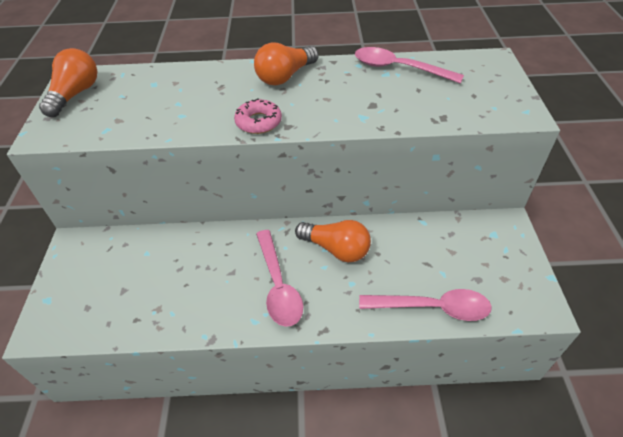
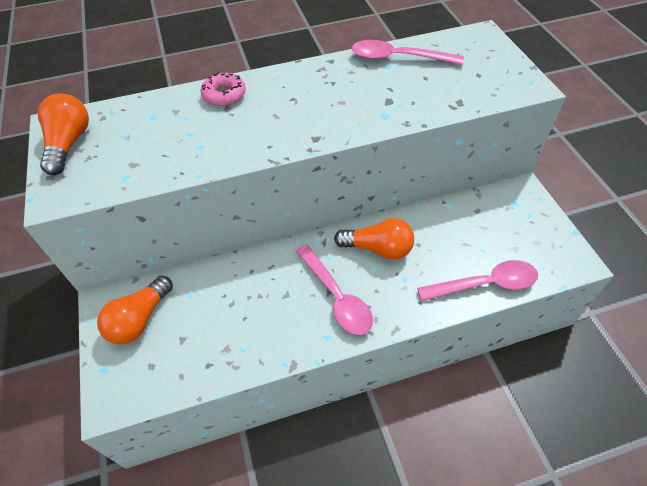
camera: 15 degrees left, 5 degrees up
pink donut [234,98,282,134] -> pink donut moved to [200,72,246,106]
orange light bulb [254,43,318,85] -> orange light bulb moved to [97,276,173,344]

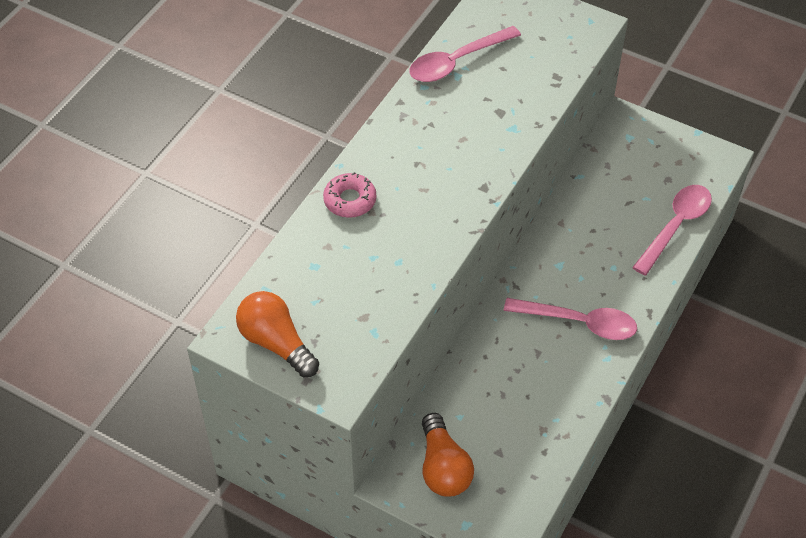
camera: 45 degrees left, 0 degrees up
orange light bulb [334,218,414,260] -> none

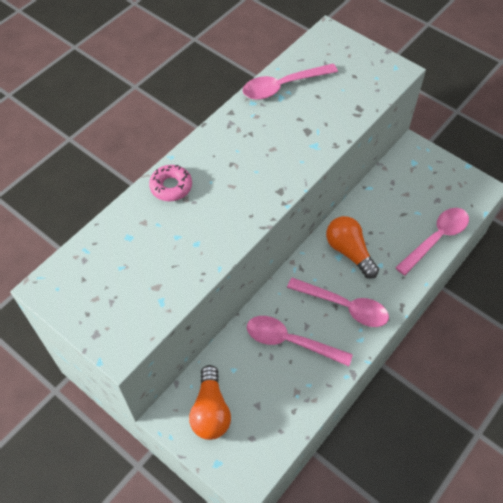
camera: 10 degrees right, 5 degrees up
orange light bulb [236,291,319,377] -> orange light bulb moved to [326,216,379,279]
none -> pink spoon [247,316,353,366]

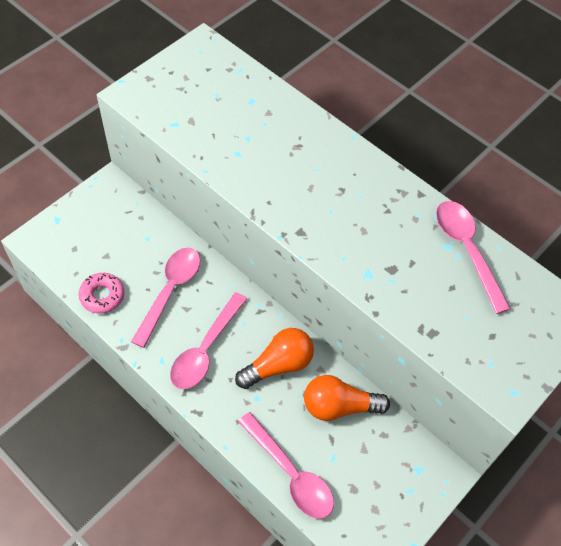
camera: 90 degrees right, 0 degrees up
pink donut [149,165,192,201] -> pink donut moved to [79,273,124,314]
orange light bulb [189,365,231,440] -> orange light bulb moved to [304,375,390,421]

